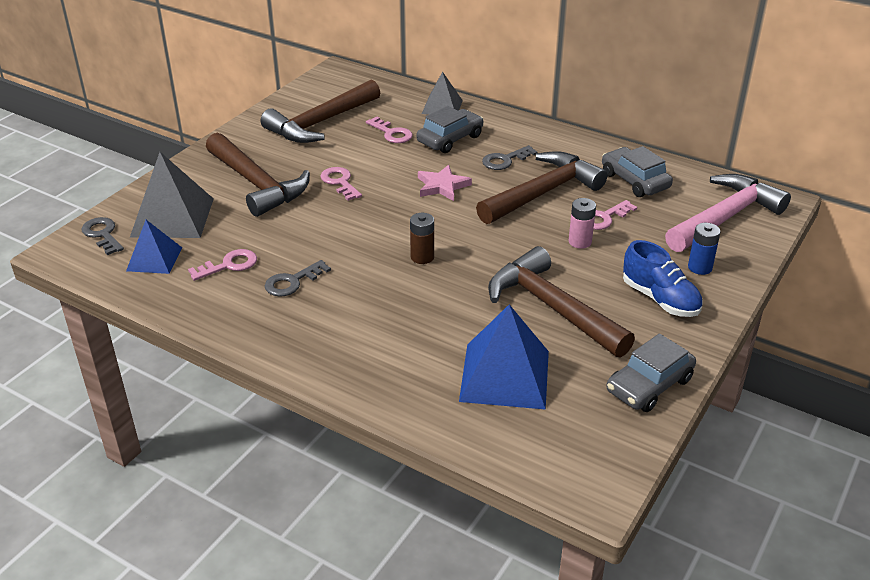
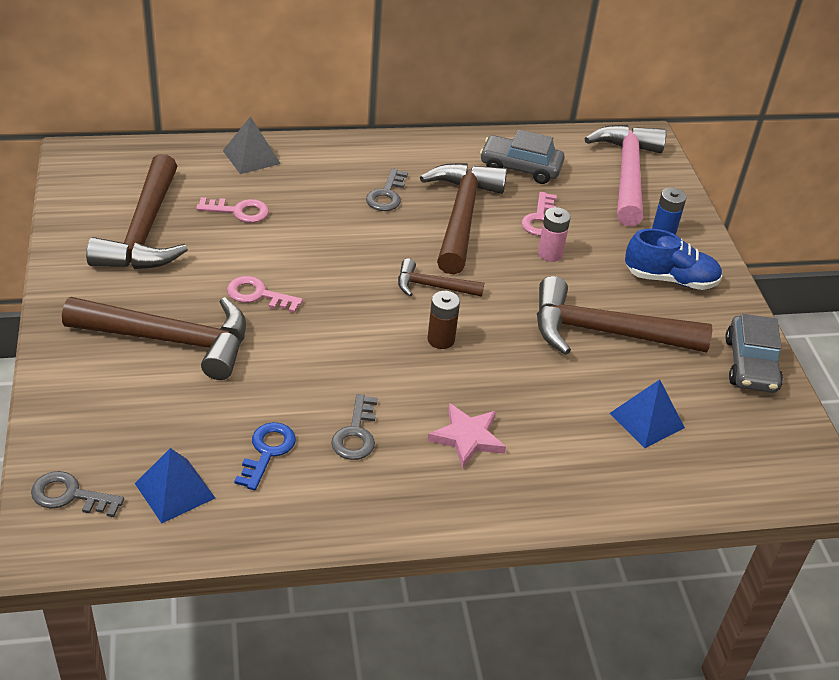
camera: 45 degrees left, 5 degrees up
grey pyramid [130,152,214,238] -> none
pink key [188,249,257,281] -> blue key [234,422,296,490]
grey car [416,106,483,153] -> none
pink star [418,165,472,201] -> pink star moved to [428,403,506,469]
blue pyramid [459,304,549,410] -> blue pyramid [610,379,685,448], size x0.60
none -> brown hammer [398,258,484,297]

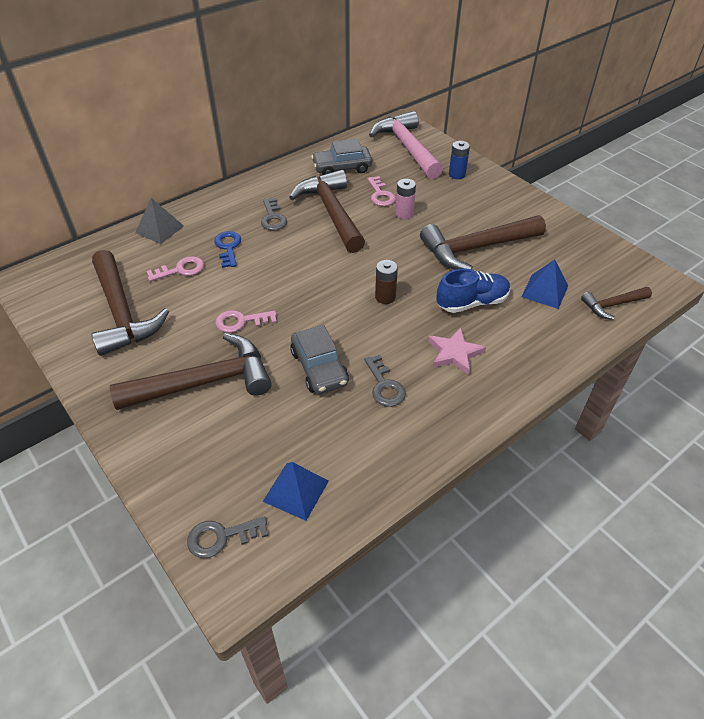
camera: 25 degrees left, 5 degrees up
blue key [234,422,296,490] -> blue key moved to [214,231,241,268]
brown hammer [398,258,484,297] -> brown hammer moved to [581,287,652,320]
blue shoe [625,229,722,290] -> blue shoe moved to [437,269,510,313]
grey car [725,314,783,393] -> grey car moved to [290,325,349,394]

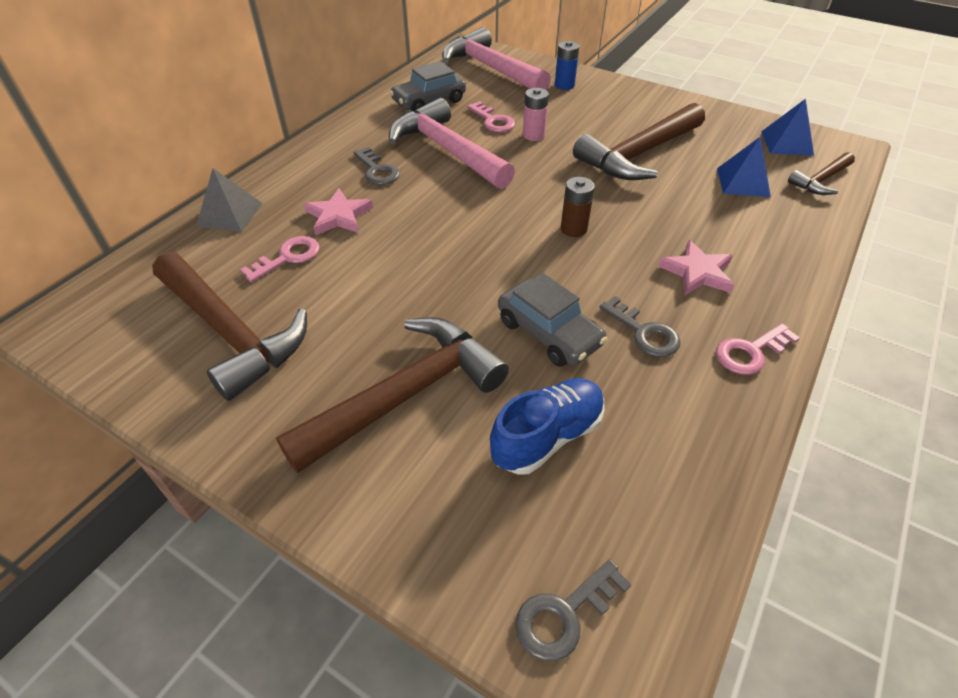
camera: 20 degrees left, 0 degrees up
blue key [214,231,241,268] -> pink star [304,188,373,235]
pink key [215,310,277,333] -> pink key moved to [716,323,800,375]
blue pyramid [263,462,329,521] -> blue pyramid moved to [761,99,814,156]
brown hammer [289,169,365,253] -> pink hammer [389,98,515,189]
blue shoe [437,269,510,313] -> blue shoe moved to [490,378,605,475]

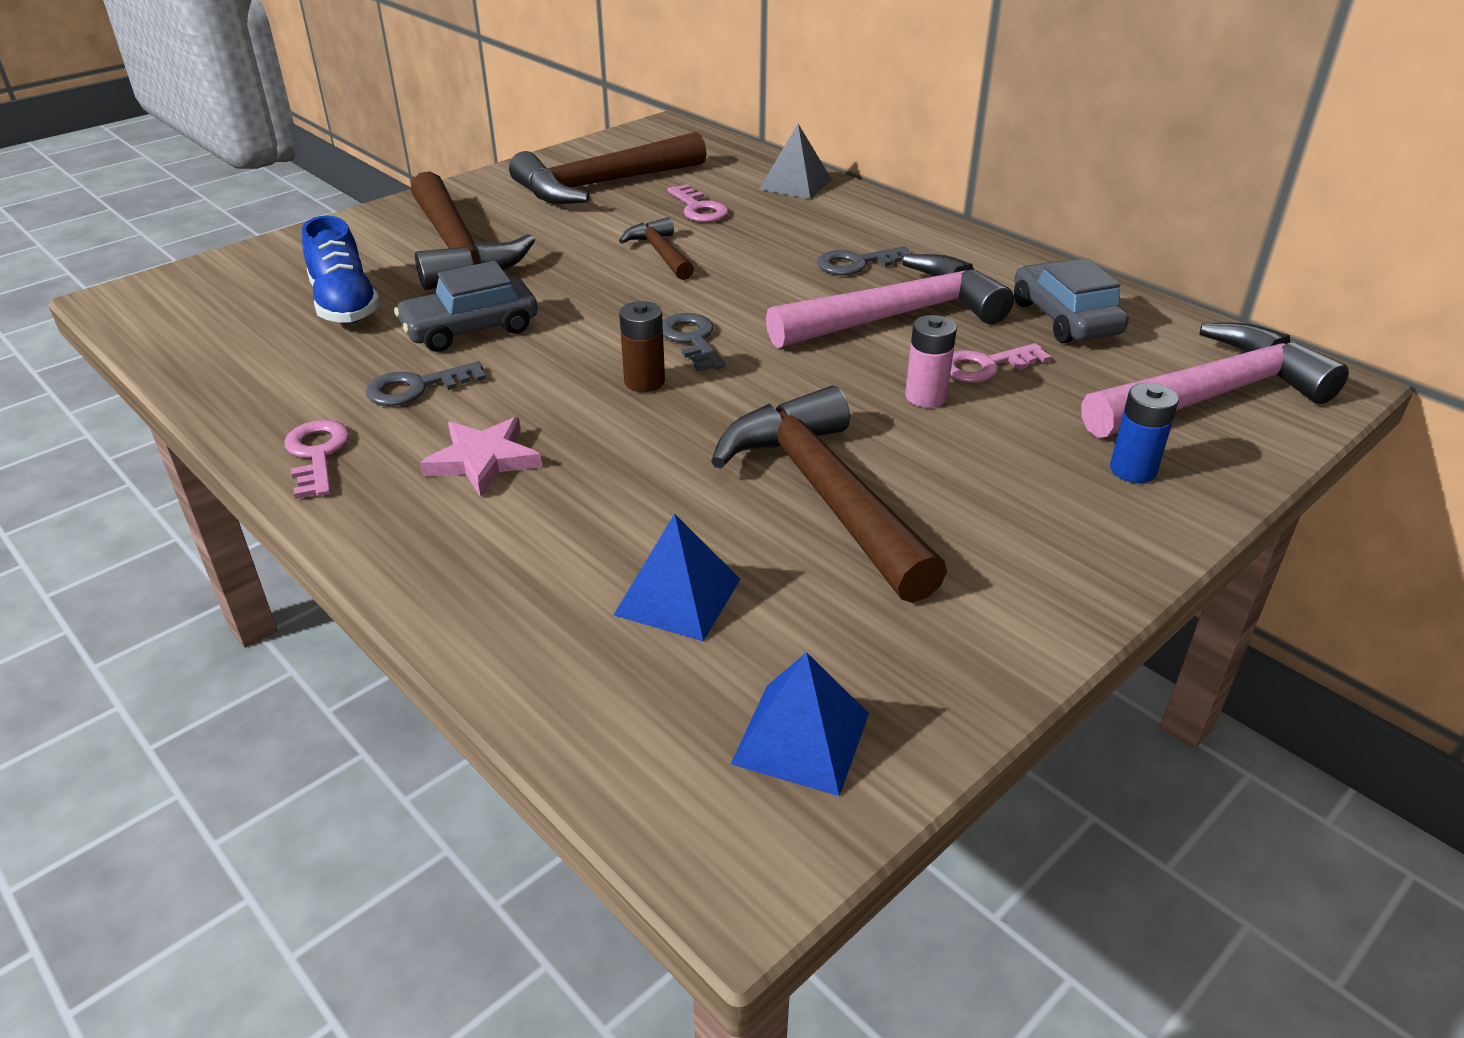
camera: 105 degrees right, 10 degrees down
pink star [304,188,373,235] -> none
grey key [515,559,631,661] -> grey key moved to [662,313,725,372]
brown hammer [788,152,855,195] -> brown hammer moved to [619,217,694,280]

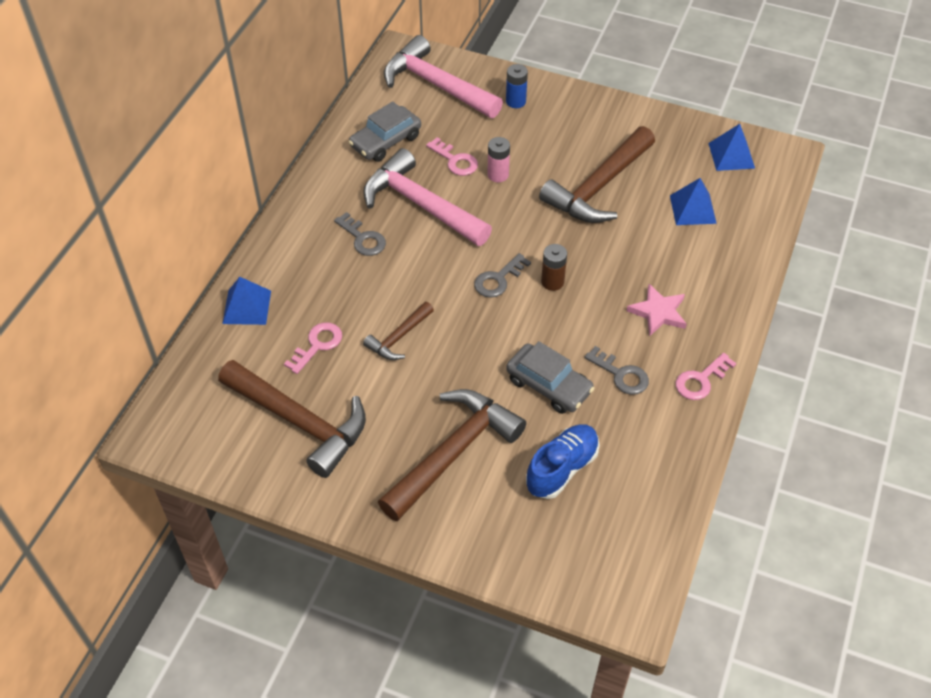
camera: 115 degrees left, 15 degrees up
grey pyramid [759,124,832,199] -> blue pyramid [222,277,271,325]

